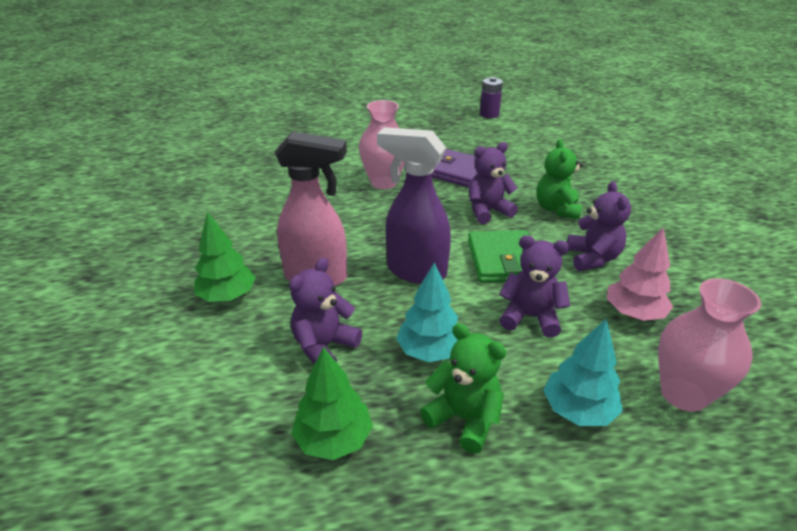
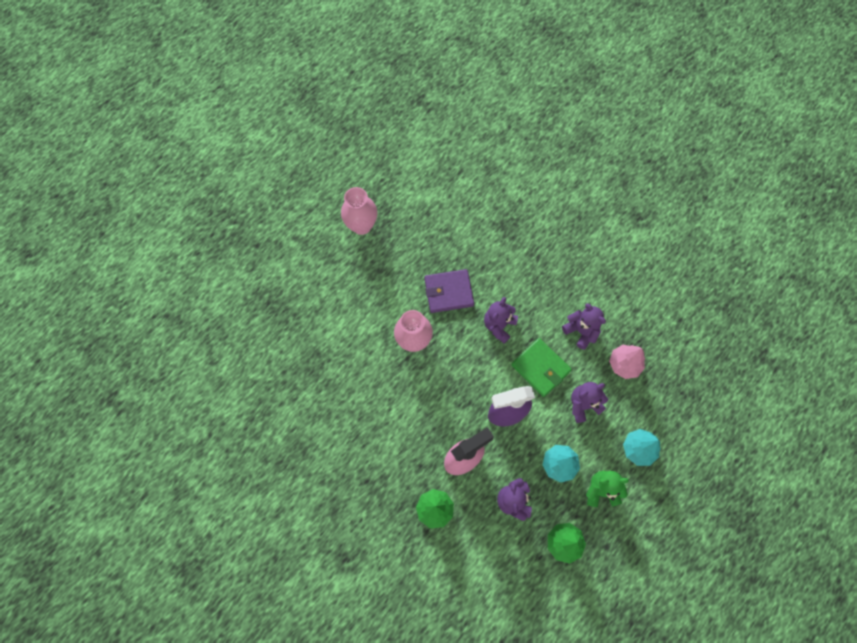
camera: 40 degrees left, 35 degrees up
purple battery [480,77,503,118] -> none
green teddy bear [537,139,583,219] -> none
pink vase [658,278,761,412] -> pink vase moved to [341,187,377,235]

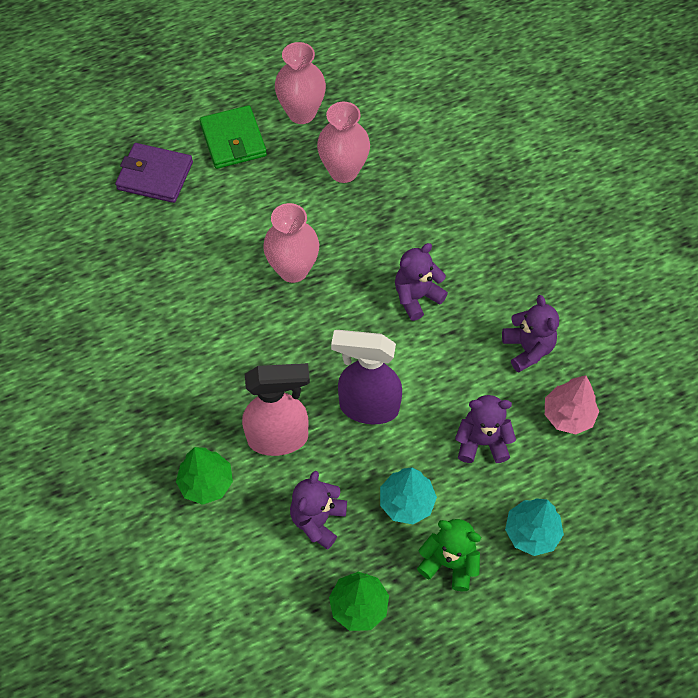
camera: 25 degrees right, 10 degrees down
purple wallet [424,269,474,313] -> purple wallet moved to [115,143,193,203]
green wallet [511,338,572,397] -> green wallet moved to [200,105,267,169]
none -> pink vase [317,102,370,183]

